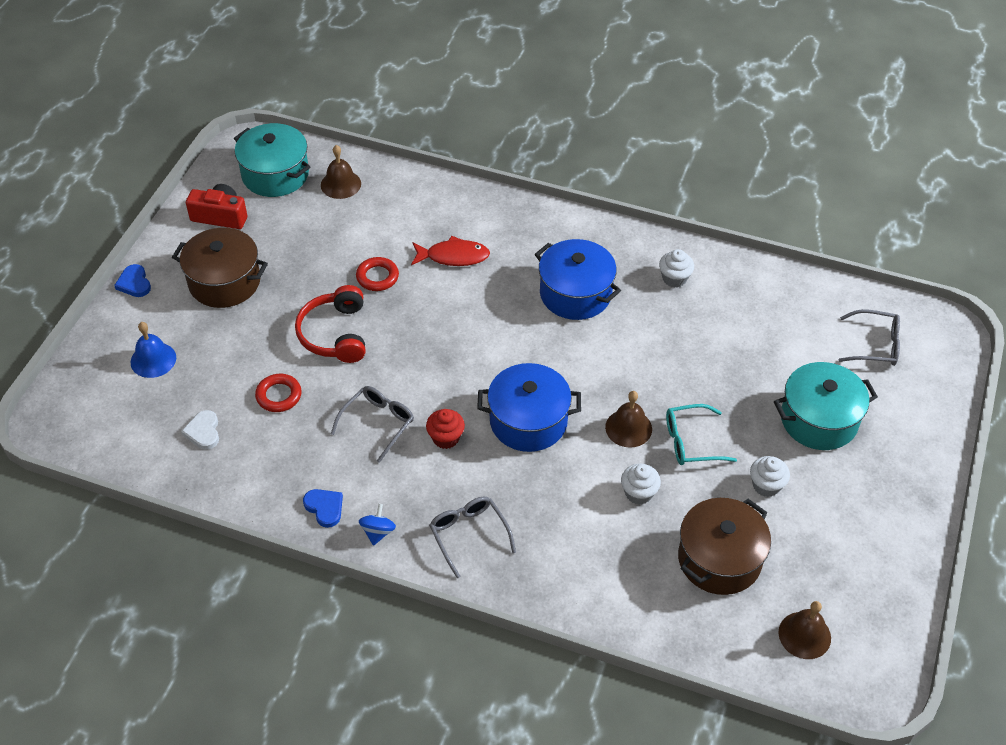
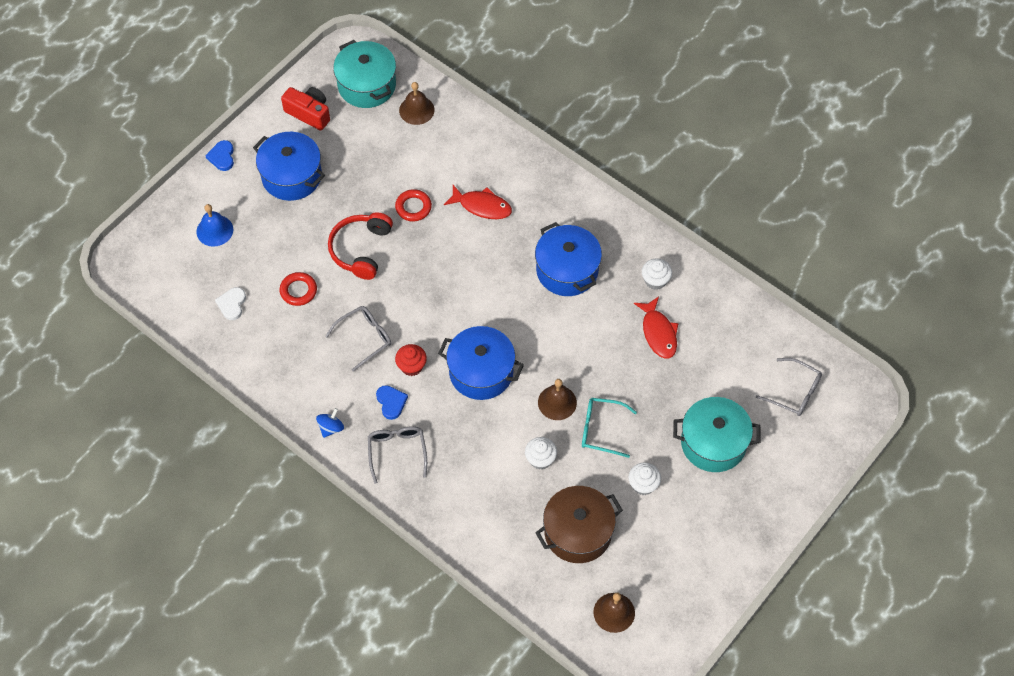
camera: 20 degrees right, 10 degrees up
brown pot [172,228,268,308] -> blue pot [253,132,325,201]
blue heart [303,489,343,528] -> blue heart moved to [376,385,408,420]
none -> red fish [634,297,679,359]

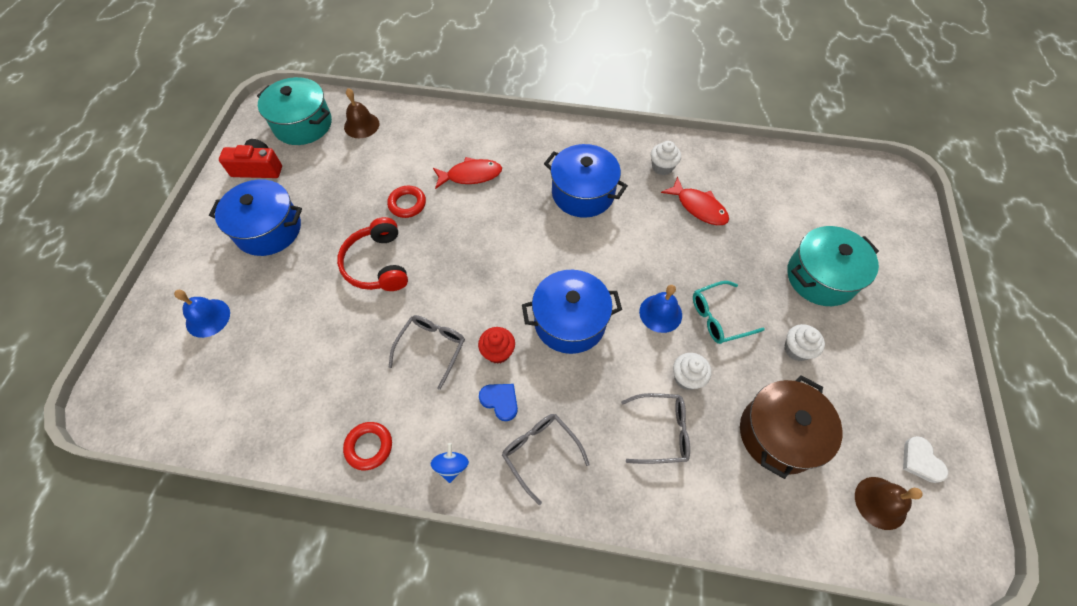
camera: 30 degrees left, 0 degrees up
blue heart [205,140,234,171] -> none
white heart [215,287,246,320] -> white heart moved to [903,436,948,483]
red ring [279,272,317,306] -> red ring moved to [343,422,392,470]
brown bell [538,379,577,420] -> blue bell [639,285,682,333]
grey glasses [756,358,822,416] -> grey glasses moved to [621,393,690,464]

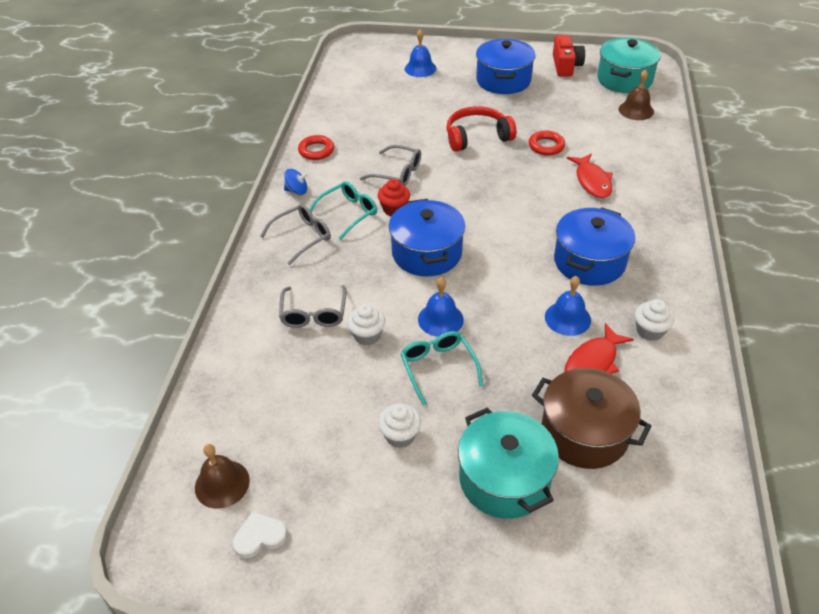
camera: 90 degrees right, 15 degrees down
blue heart [479,384,518,421] -> turquoise glasses [309,181,377,240]
brown pot [740,375,843,479] -> brown pot moved to [532,368,651,469]
none -> blue bell [545,276,591,336]

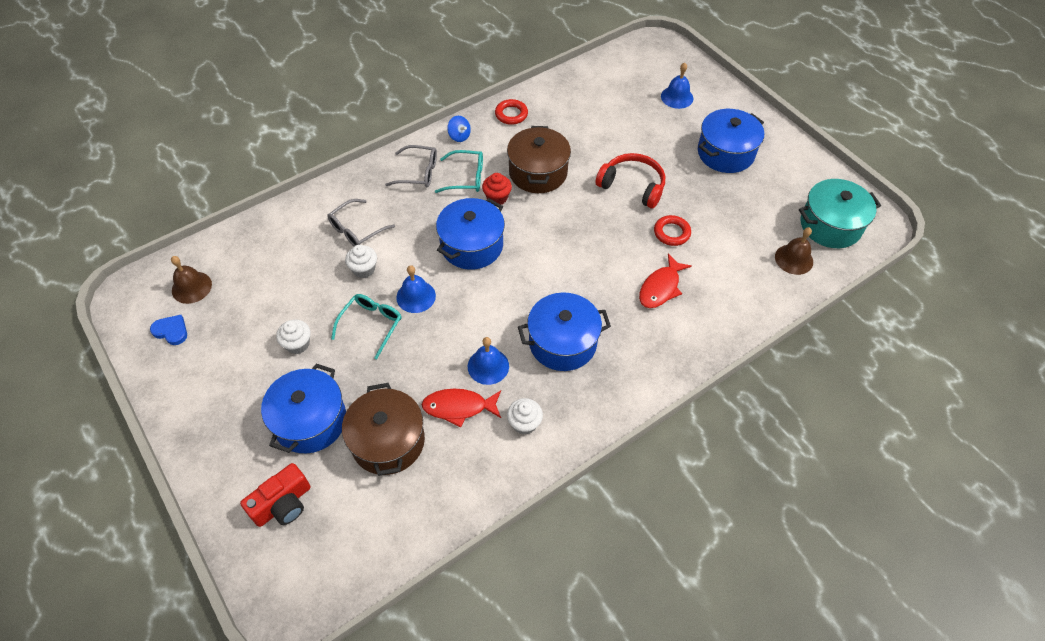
camera: 45 degrees right, 10 degrees up
white heart [233,511,287,558] -> blue heart [150,315,187,345]
grey glasses [360,145,421,186] -> brown pot [507,126,571,193]
turquoise pot [458,407,559,519] -> blue pot [261,364,346,453]
red camera [553,35,585,76] -> red camera moved to [240,463,310,527]

